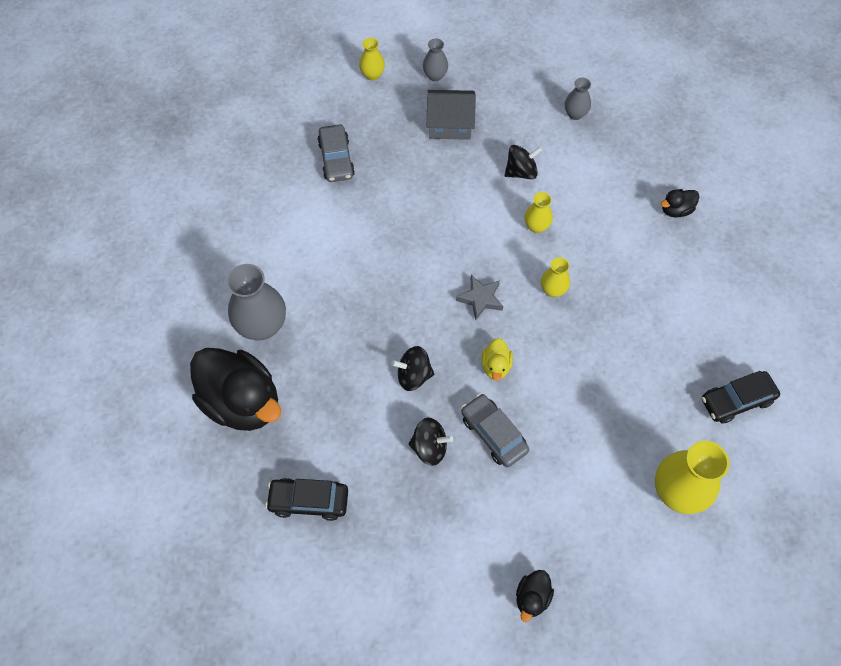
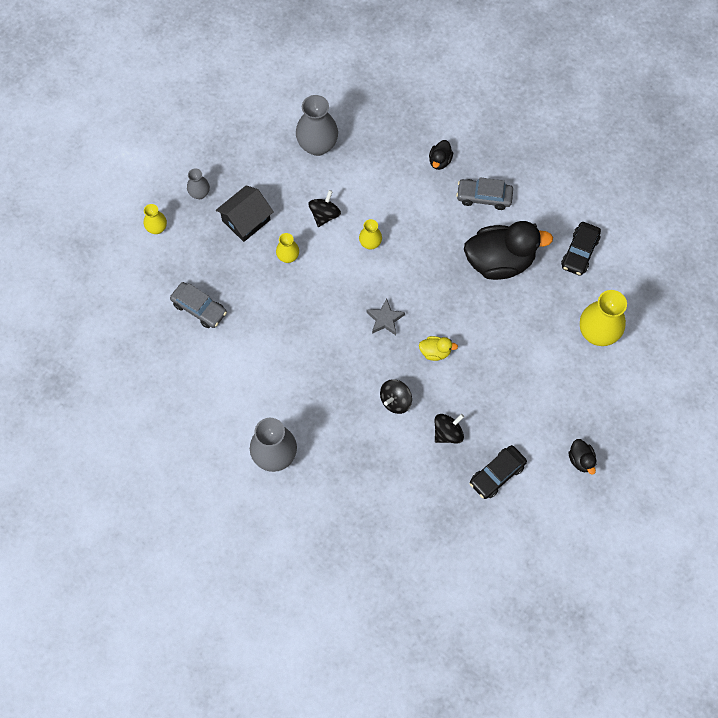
camera: 45 degrees left, 5 degrees up
black duck [190,348,281,431] -> black duck moved to [464,221,553,280]
black car [265,478,348,521] -> black car moved to [470,445,527,499]
grey house [427,90,476,140] -> black house [216,185,274,242]
grey car [461,394,529,467] -> grey car moved to [456,177,513,210]
yellow duck [481,338,513,381] -> yellow duck turned 45 degrees counterclockwise [419,336,458,361]
yellow vase [541,257,570,297] -> yellow vase moved to [276,233,299,263]
grey vase [565,78,591,120] -> grey vase [296,95,338,156], size x1.88

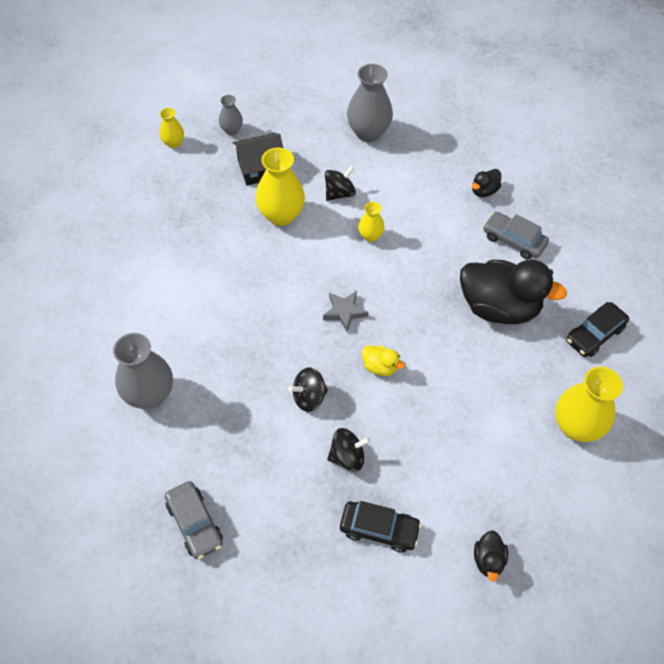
camera: 25 degrees right, 10 degrees down
grey car [170,282,227,328] -> grey car moved to [165,481,223,560]
yellow vase [276,233,299,263] -> yellow vase [255,148,305,226], size x1.88
black car [470,445,527,499] -> black car turned 150 degrees counterclockwise [340,501,422,552]

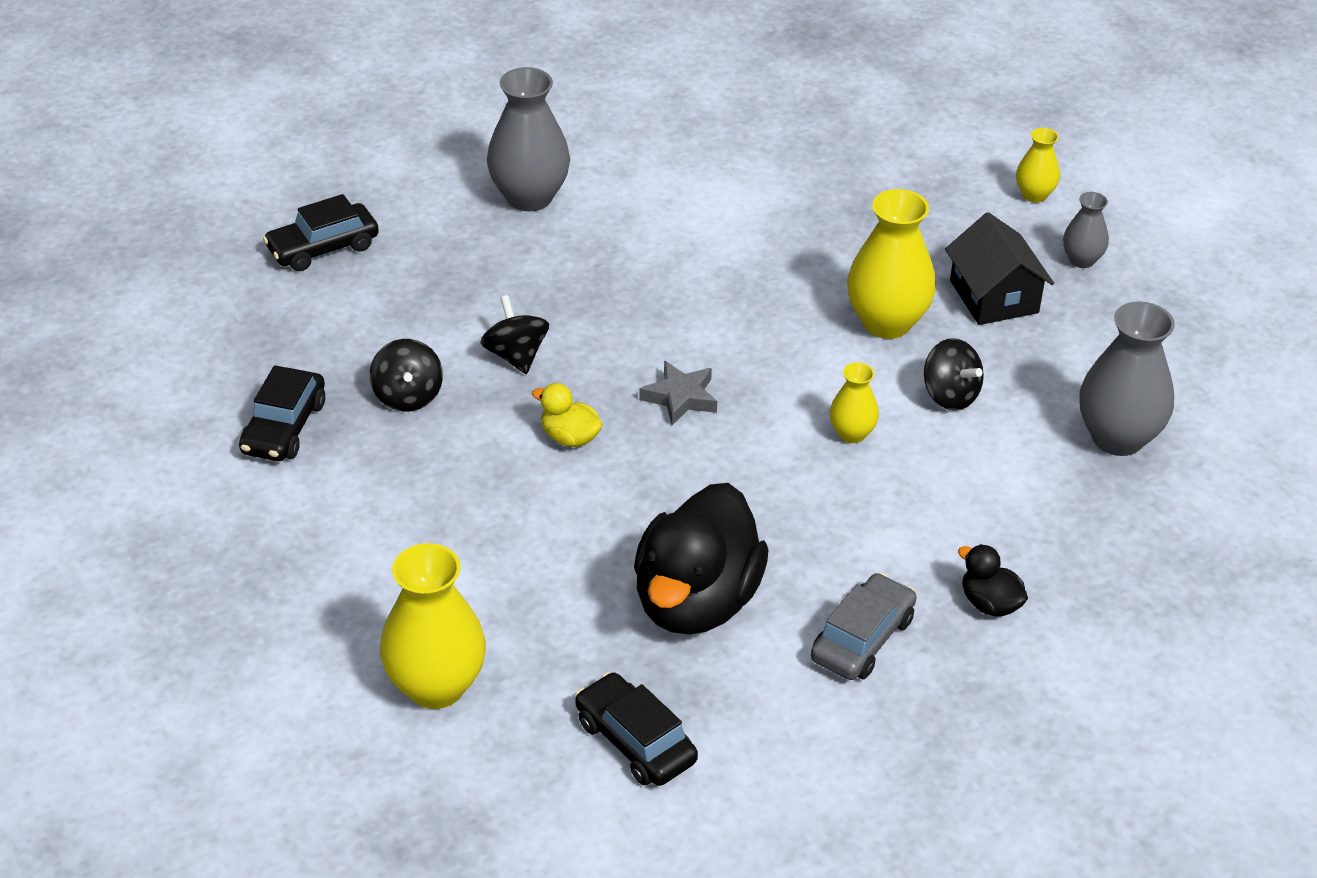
camera: 90 degrees right, 15 degrees down
grey car [165,481,223,560] -> black car [263,194,379,271]
yellow duck [362,345,405,376] -> yellow duck turned 90 degrees clockwise [532,383,603,447]
black duck [474,530,508,582] -> none

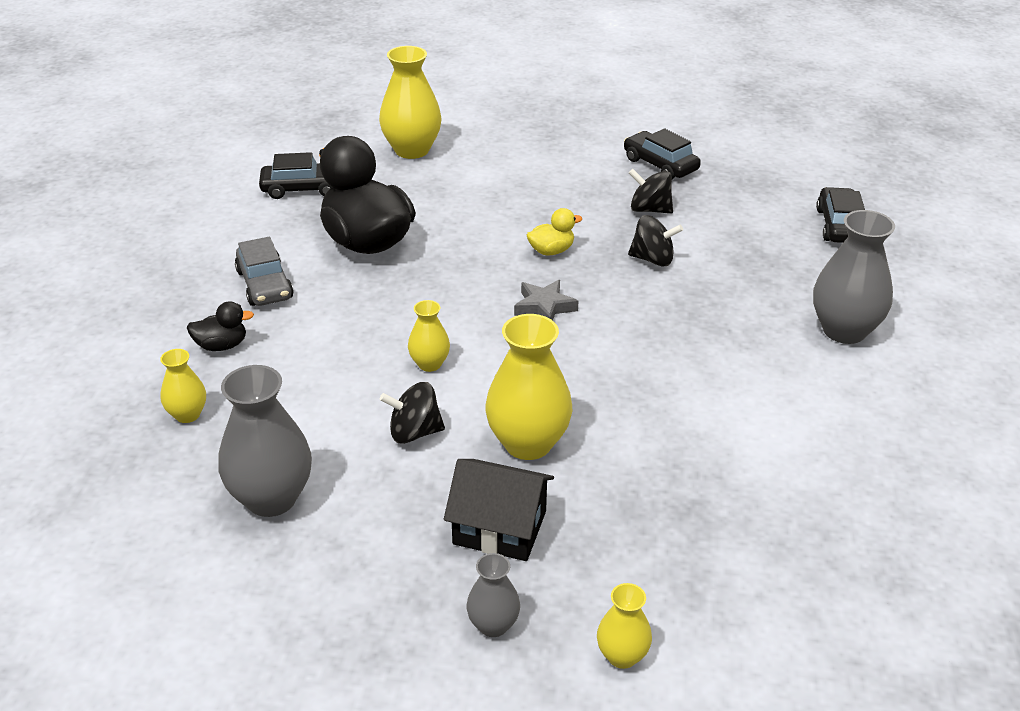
camera: 125 degrees right, 5 degrees down
none -> yellow vase [160,349,206,423]

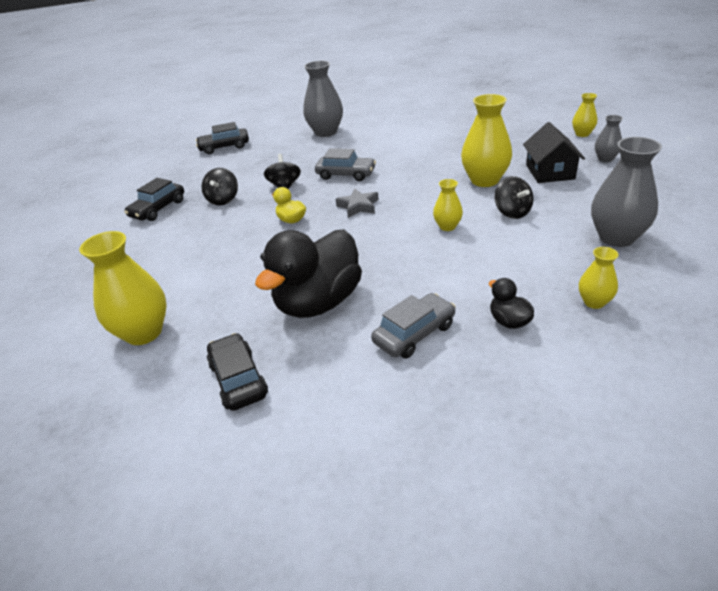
camera: 105 degrees left, 0 degrees up
none -> grey car [315,148,376,181]

